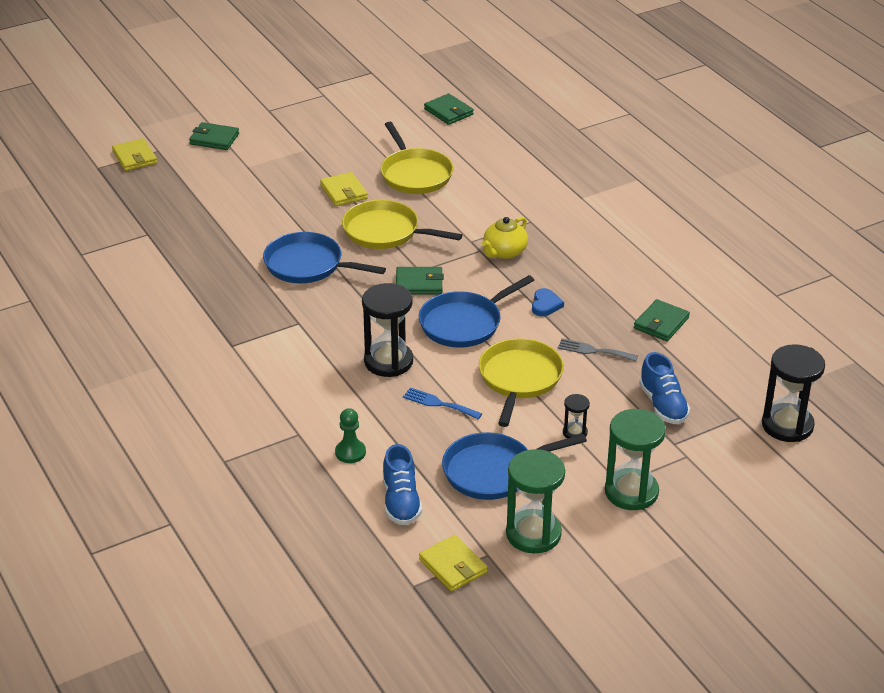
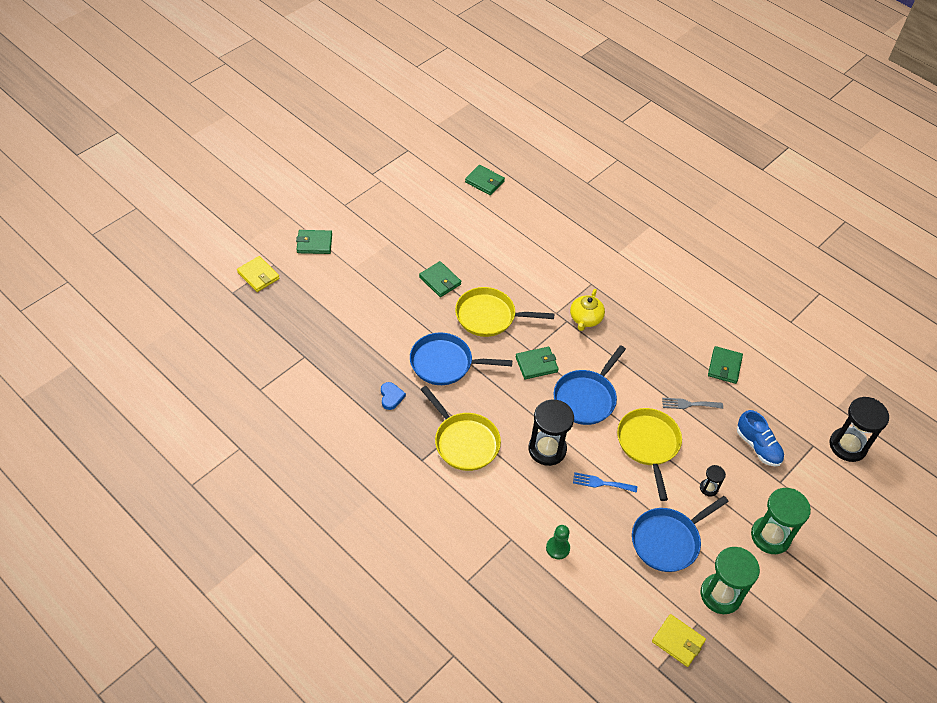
camera: 20 degrees left, 15 degrees up
yellow wallet [320,172,368,206] -> green wallet [419,261,461,297]
yellow pan [380,122,453,194] -> yellow pan moved to [420,386,501,471]
blue shoe [383,444,422,525] -> none
blue heart [532,288,564,316] -> blue heart moved to [381,382,406,410]

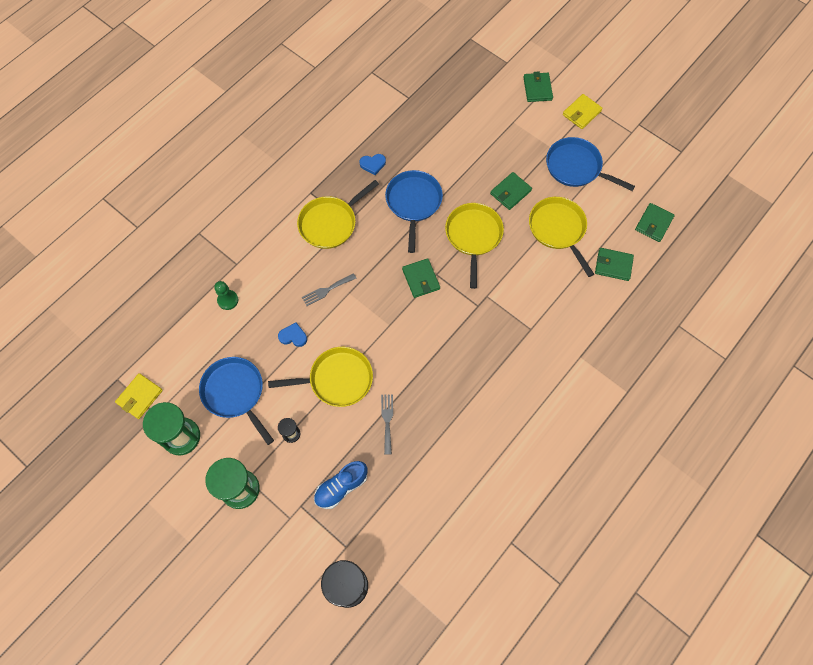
camera: 90 degrees right, 15 degrees up
yellow wallet [237,256,280,292] -> yellow wallet moved to [563,94,603,129]
black hourglass [528,399,574,466] -> grey fork [302,273,357,306]
blue pan [554,345,626,425] -> blue pan moved to [546,137,635,191]
yellow teapot [570,289,605,331] -> none
blue fork [573,472,637,493] -> blue heart [278,322,307,347]
green wallet [708,346,743,384] -> green wallet moved to [595,248,634,281]
none -> yellow pan [529,197,594,277]

